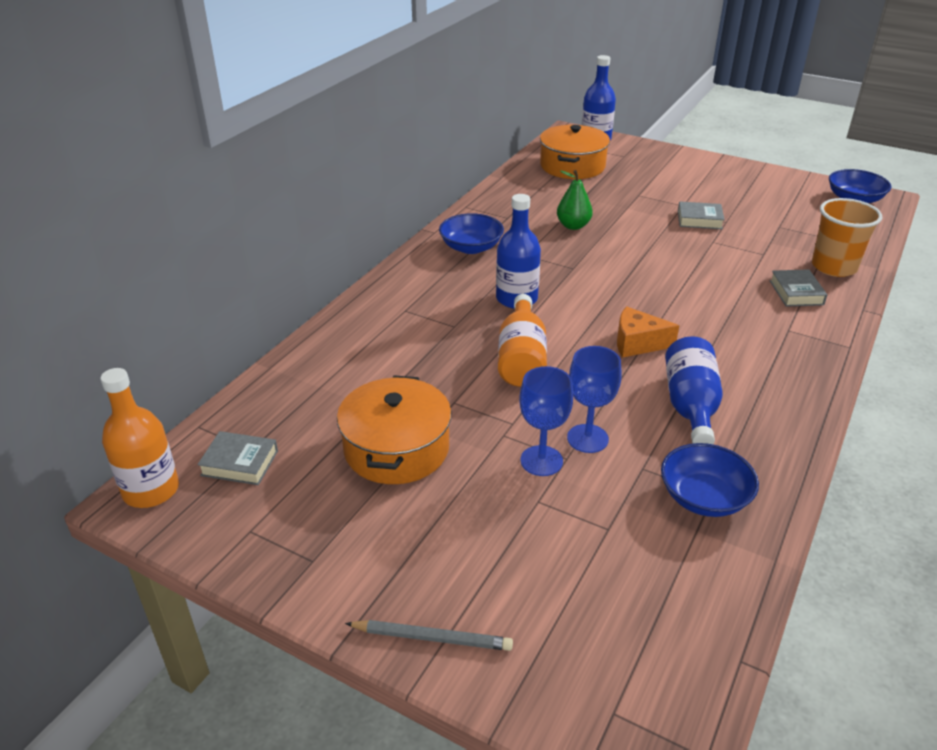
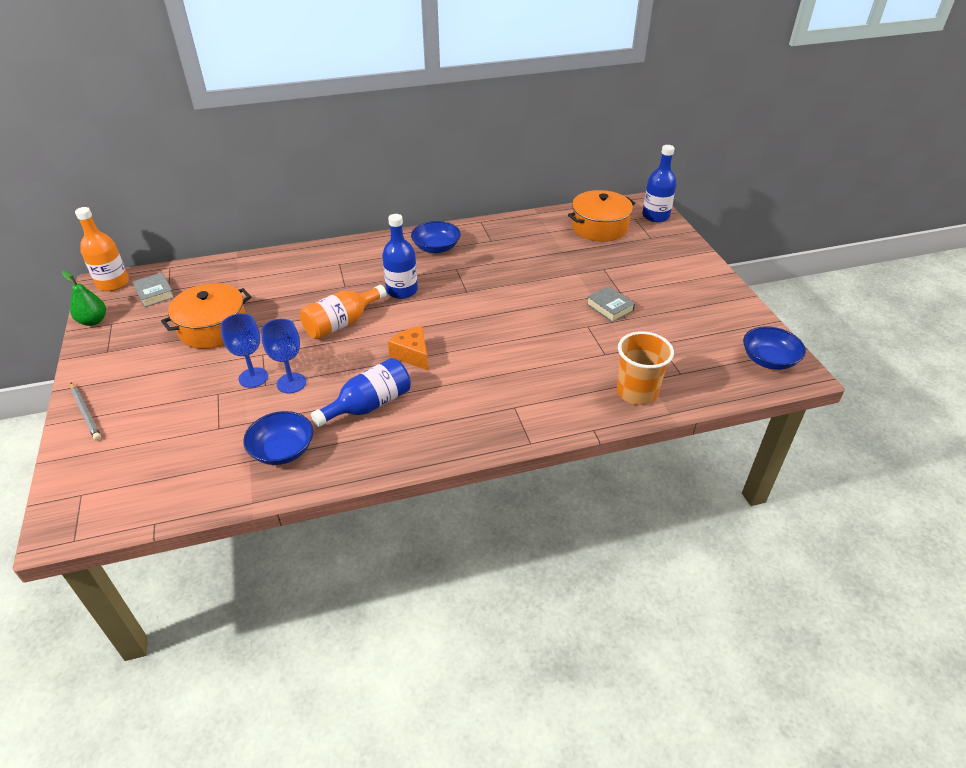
camera: 45 degrees right, 5 degrees up
green pear [557,170,593,230] -> green pear moved to [62,270,106,326]
grey book [770,269,827,307] -> none

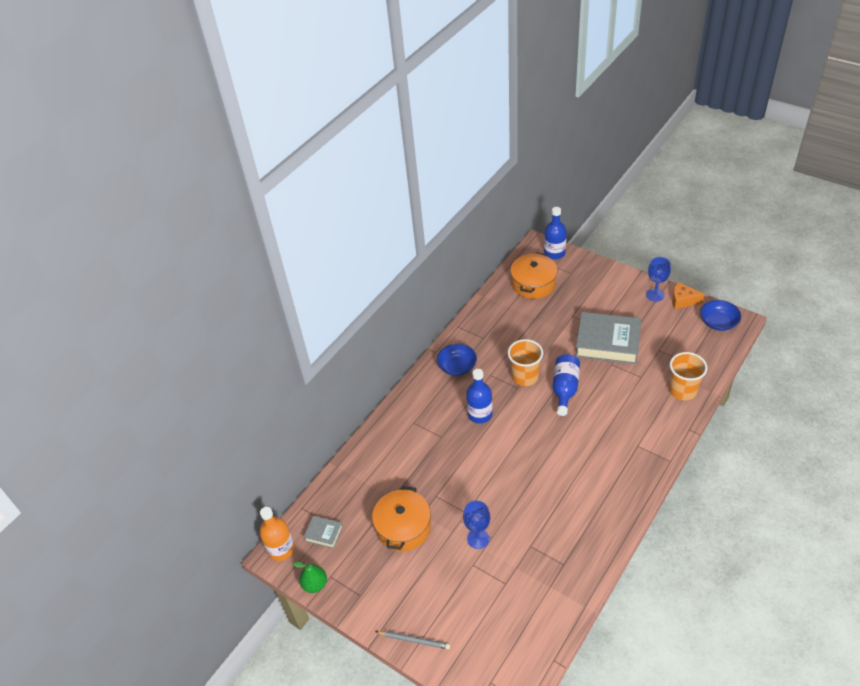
camera: 35 degrees left, 5 degrees up
blue bowl [243,411,313,465] -> none
blue goblet [261,319,306,393] -> blue goblet moved to [646,257,671,302]
orange bottle [300,285,387,339] -> none
blue bottle [311,358,411,427] -> blue bottle moved to [553,354,580,416]
orange cheese [388,326,428,370] -> orange cheese moved to [672,282,704,309]
grey book [587,286,635,322] -> grey book [575,312,641,364], size x2.19
none -> orange cup [508,339,543,386]

